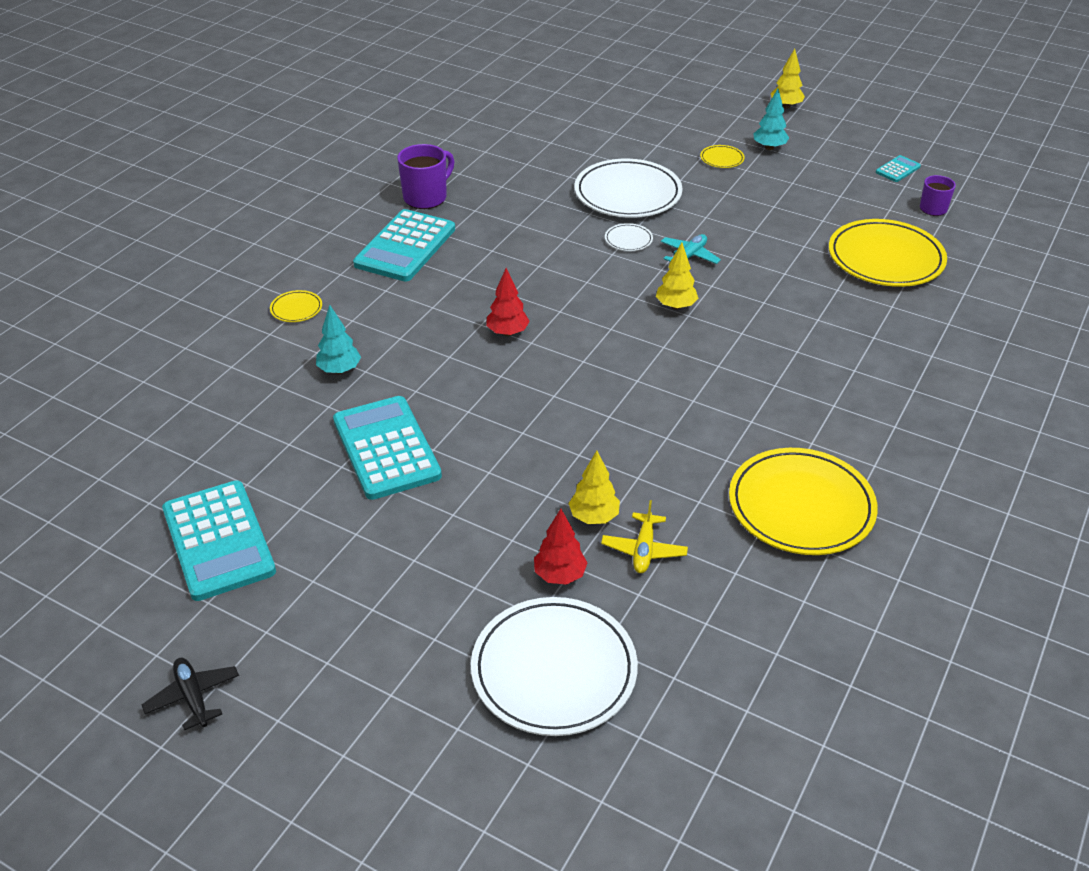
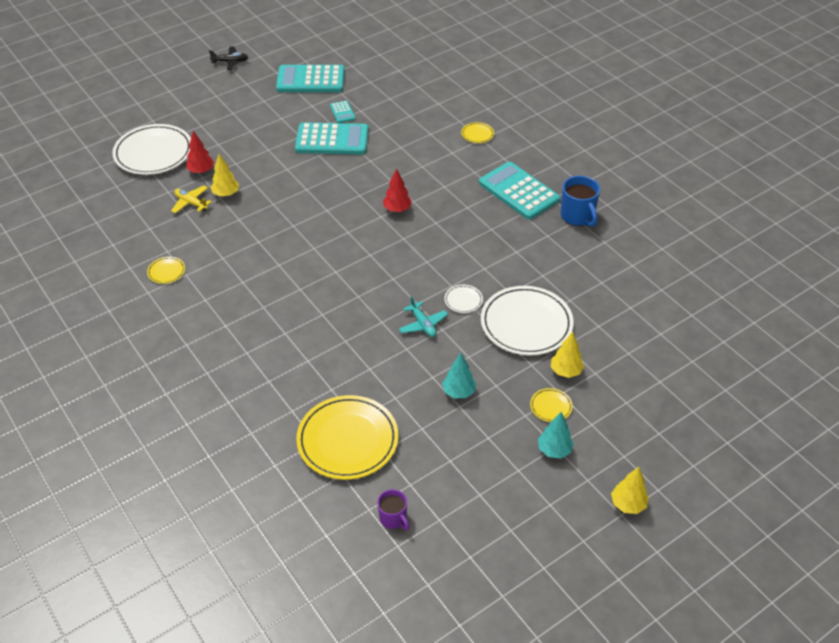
camera: 115 degrees right, 5 degrees up
turquoise tree [316,305,361,374] -> turquoise tree moved to [442,353,476,398]
purple mug [397,144,455,209] -> blue mug [561,176,600,227]
yellow tree [656,242,698,310] -> yellow tree moved to [551,332,584,378]
yellow plate [729,448,878,555] -> yellow plate [147,257,185,284], size x0.43
turquoise calculator [876,155,921,182] -> turquoise calculator moved to [330,101,356,123]

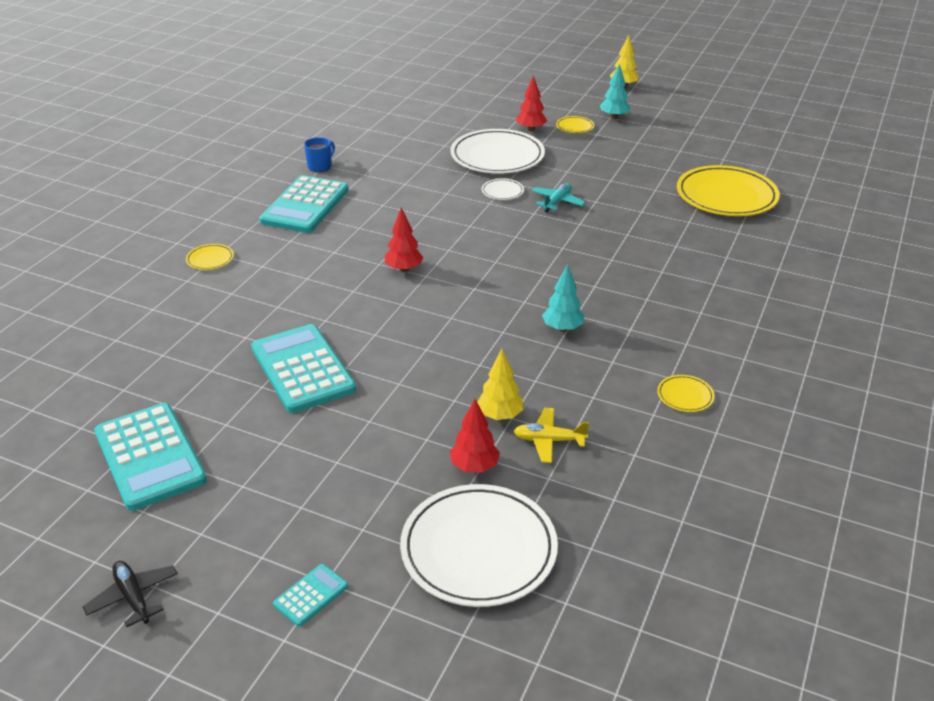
camera: 120 degrees left, 10 degrees down
yellow plane [171,186,212,213] -> yellow plane turned 90 degrees clockwise [514,408,589,463]
turquoise calculator [330,101,356,123] -> turquoise calculator moved to [273,564,348,627]
purple mug [377,489,410,530] -> none
turquoise tree [442,353,476,398] -> turquoise tree moved to [542,264,584,332]
yellow tree [551,332,584,378] -> red tree [516,75,547,131]
blue mug [561,176,600,227] -> blue mug [304,137,335,172], size x0.62

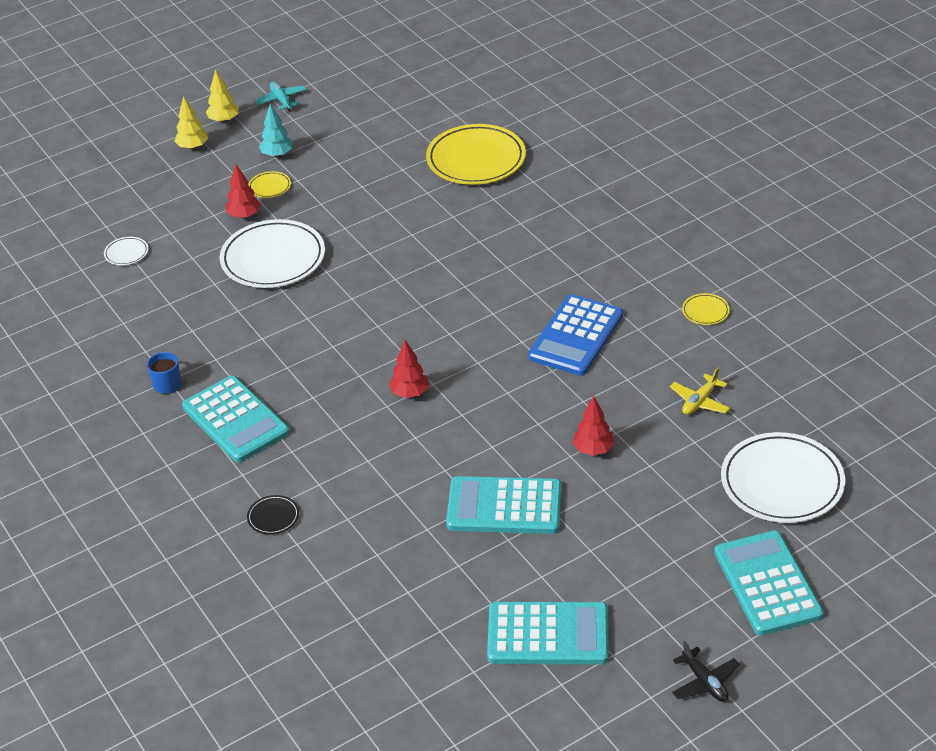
camera: 55 degrees left, 5 degrees up
black plane [83,561,178,627] -> black plane turned 120 degrees counterclockwise [672,641,740,702]
yellow plate [186,244,234,270] -> black plate [247,495,299,534]
turquoise calculator [273,564,348,627] -> turquoise calculator [714,530,824,636], size x2.22
red tree [450,399,500,472] -> red tree moved to [572,396,615,456]
yellow tree [477,349,523,420] -> yellow tree moved to [174,96,208,150]
white plate [482,179,524,200] -> white plate moved to [104,237,148,265]
turquoise plane [531,183,586,213] -> turquoise plane moved to [254,81,307,112]
turquoise tree [542,264,584,332] -> blue calculator [528,294,623,376]

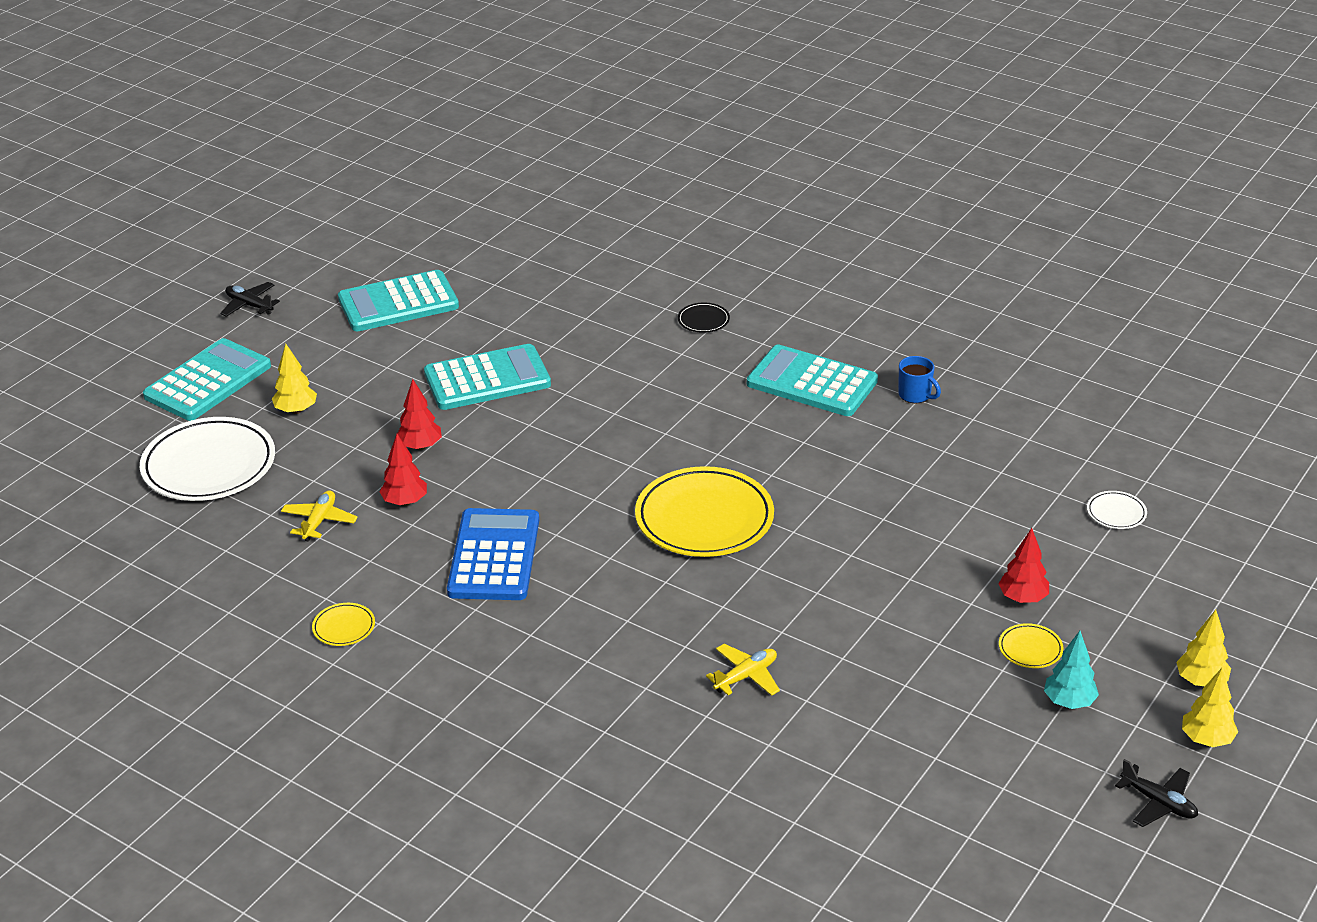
camera: 155 degrees right, 5 degrees down
white plate [220,219,325,288] -> none
turquoise plane [254,81,307,112] -> black plane [1115,759,1198,827]
red tree [389,340,429,398] -> red tree moved to [379,434,427,506]
yellow plate [426,124,526,185] -> yellow plate moved to [635,466,774,557]
turquoise calculator [714,530,824,636] -> turquoise calculator turned 105 degrees counterclockwise [143,338,271,421]
none -> yellow tree [272,344,317,414]
none -> yellow plane [706,644,780,696]

